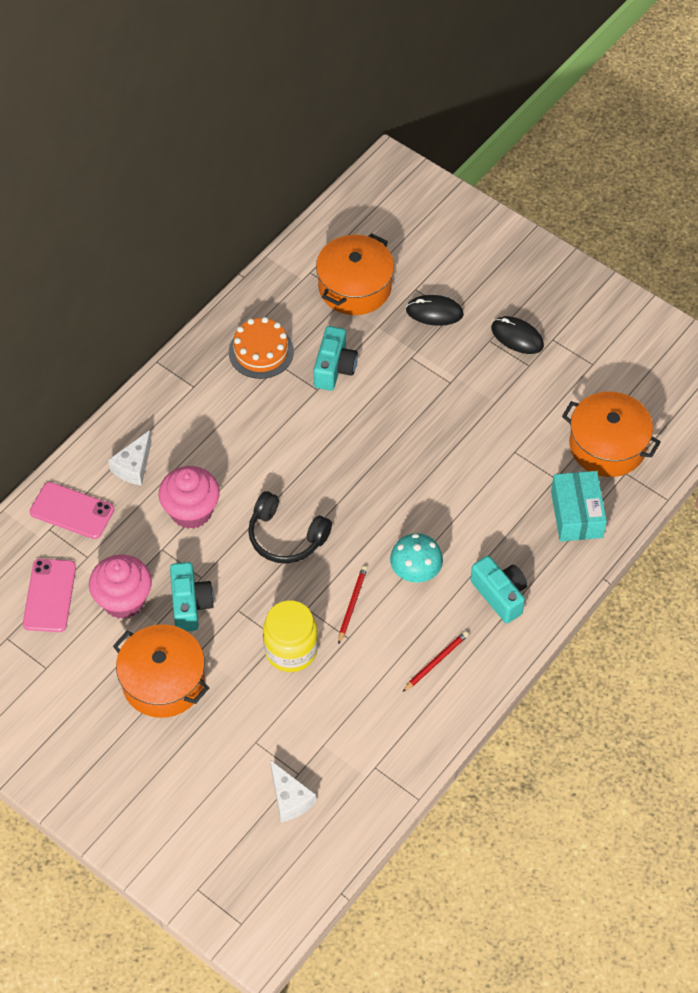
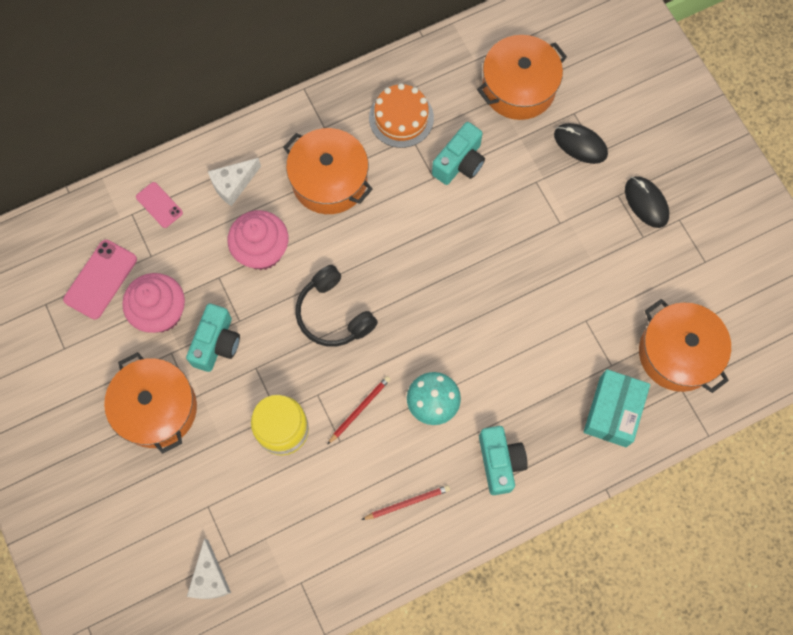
camera: 25 degrees right, 15 degrees up
pink phone [30,482,114,539] -> pink phone [136,182,183,228], size x0.63
none -> orange pot [283,128,373,214]

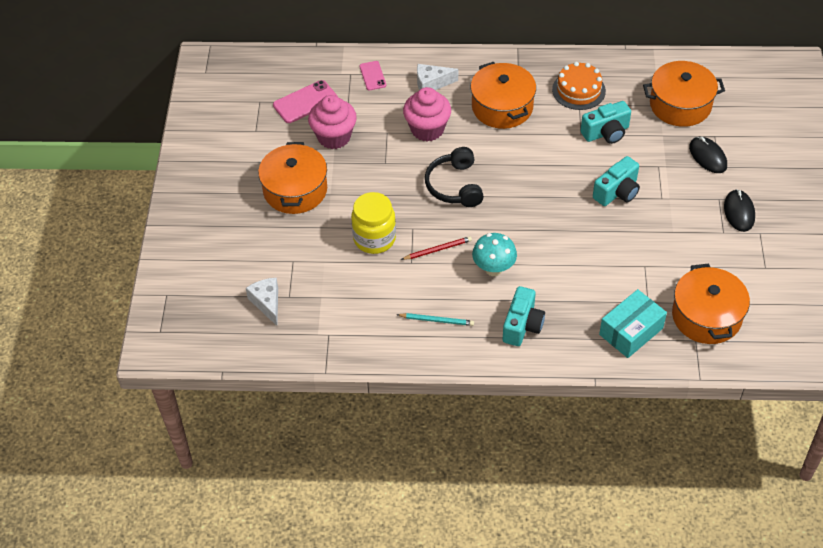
camera: 30 degrees right, 20 degrees down
turquoise camera [186,304,240,372] -> turquoise camera moved to [593,156,640,206]
white cheese [187,538,231,599] -> white cheese turned 135 degrees clockwise [246,278,278,326]
red pencil [361,485,450,520] -> turquoise pencil [397,313,474,326]

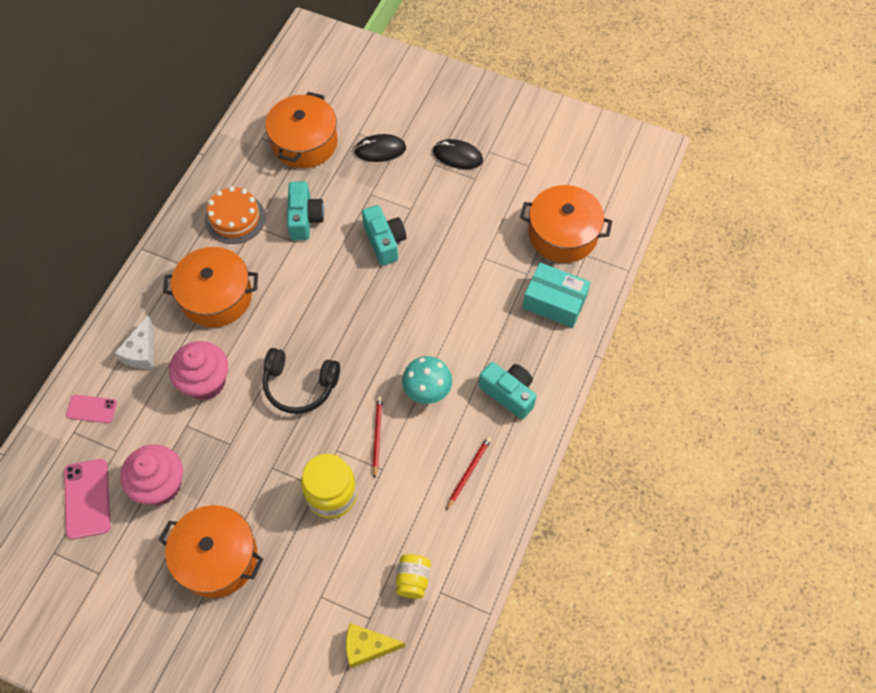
camera: 70 degrees left, 10 degrees up
white cheese [246,278,278,326] -> yellow cheese [346,623,405,668]
turquoise pencil [397,313,474,326] -> red pencil [446,436,491,510]
turquoise box [599,289,667,358] -> turquoise box turned 45 degrees counterclockwise [522,263,591,328]
none -> yellow jar [396,554,431,599]

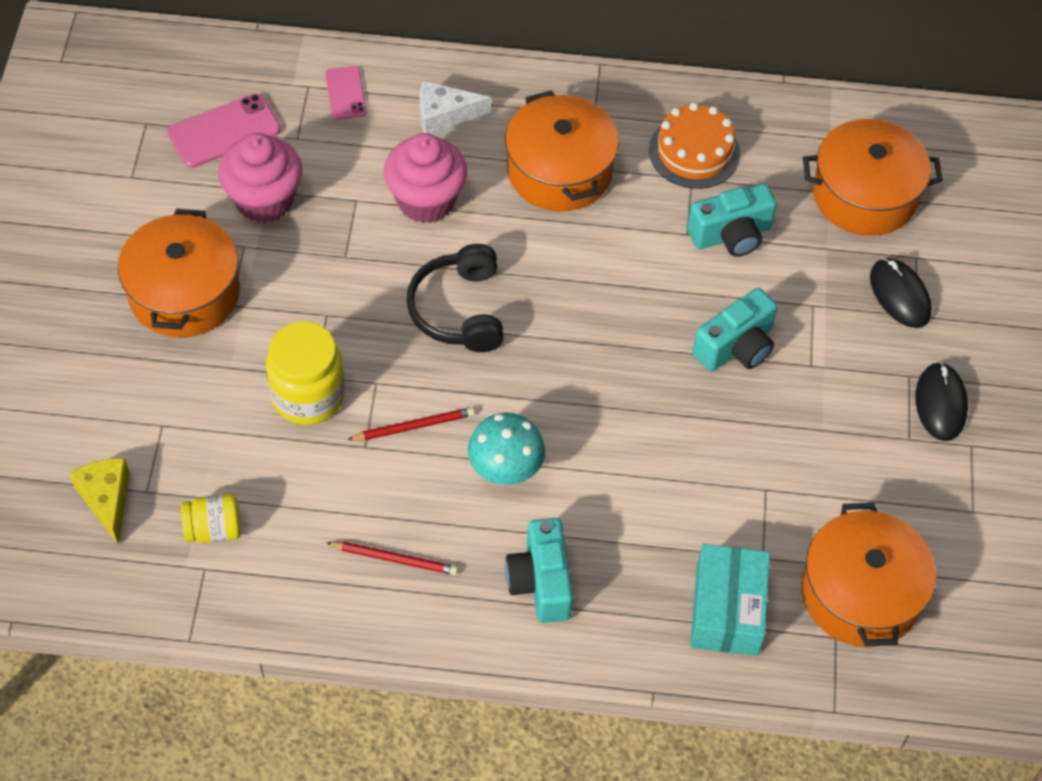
camera: 70 degrees right, 5 degrees down
turquoise camera [479,362,536,419] -> turquoise camera turned 150 degrees clockwise [505,518,573,623]

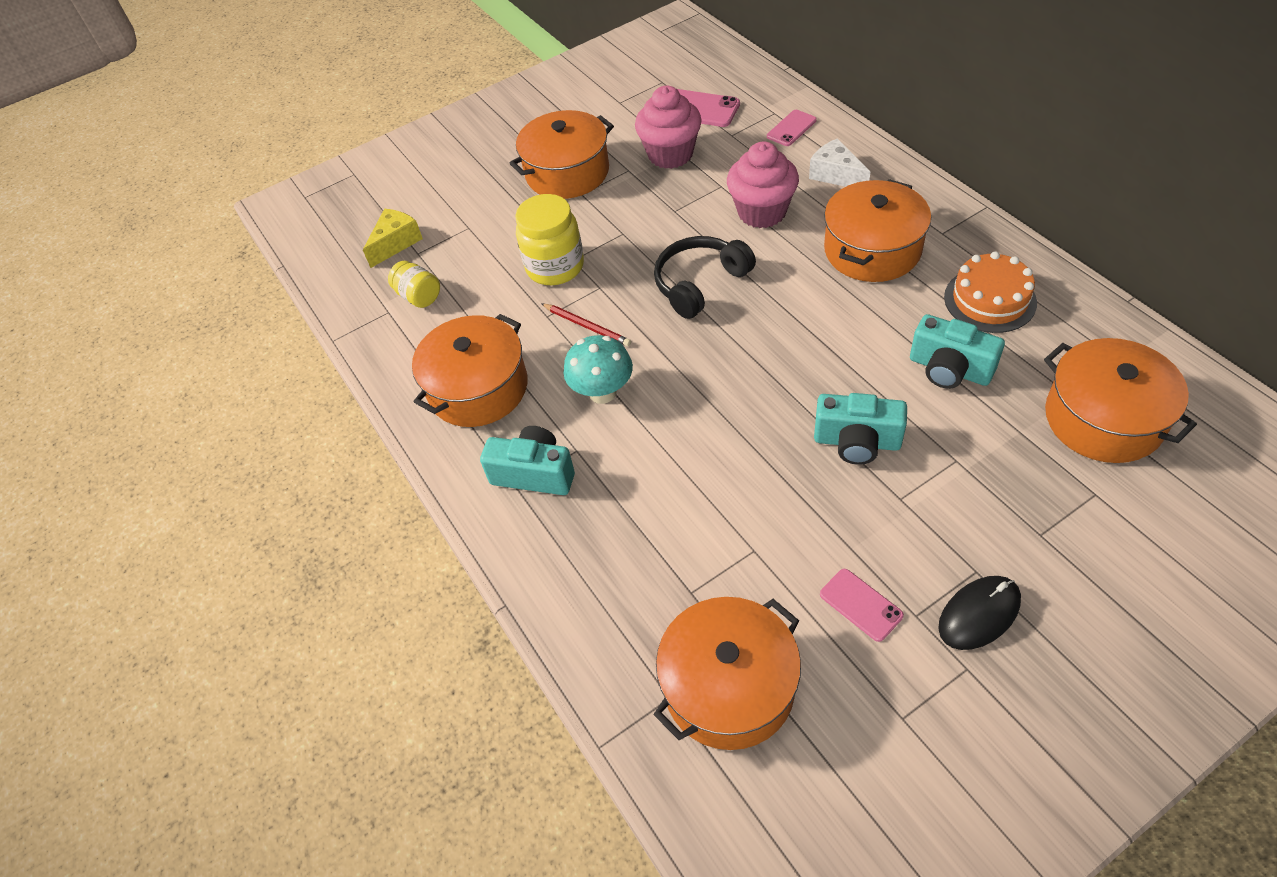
camera: 60 degrees right, 5 degrees down
red pencil [326,542,458,575] -> orange pot [412,314,528,427]
turquoise camera [505,518,573,623] -> turquoise camera turned 60 degrees clockwise [480,426,575,495]
turquoise box [690,544,770,656] -> none
black mouse [870,258,932,328] -> none
none -> pink phone [820,569,904,642]

